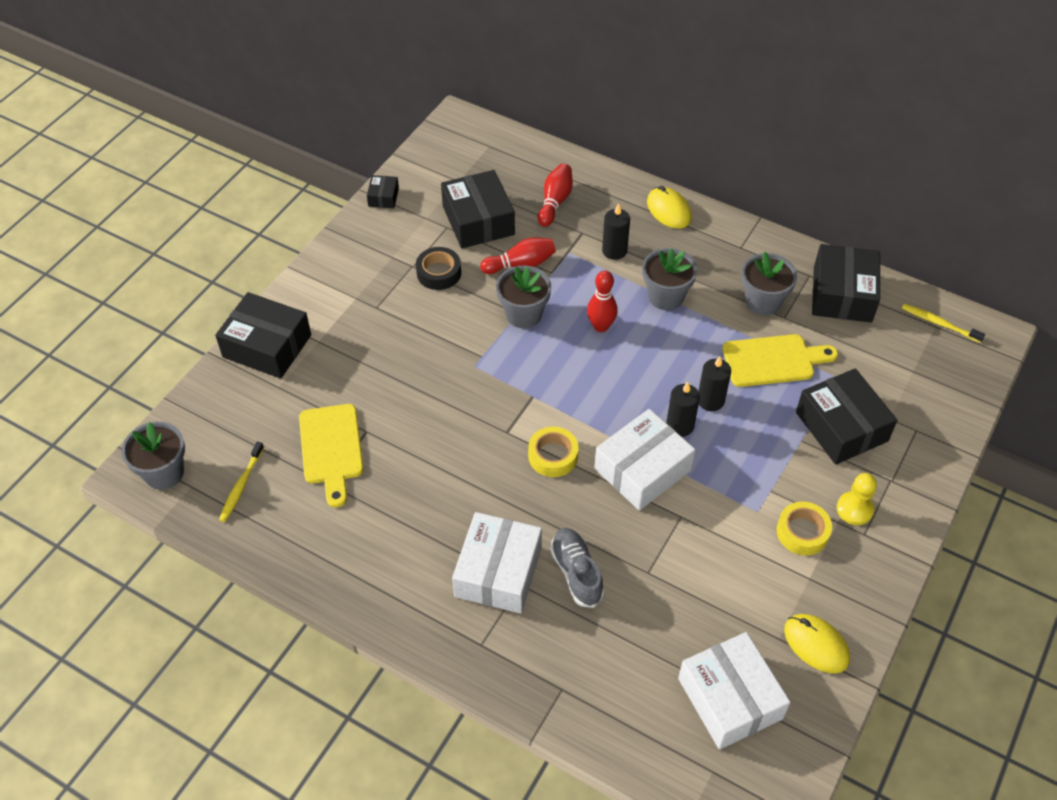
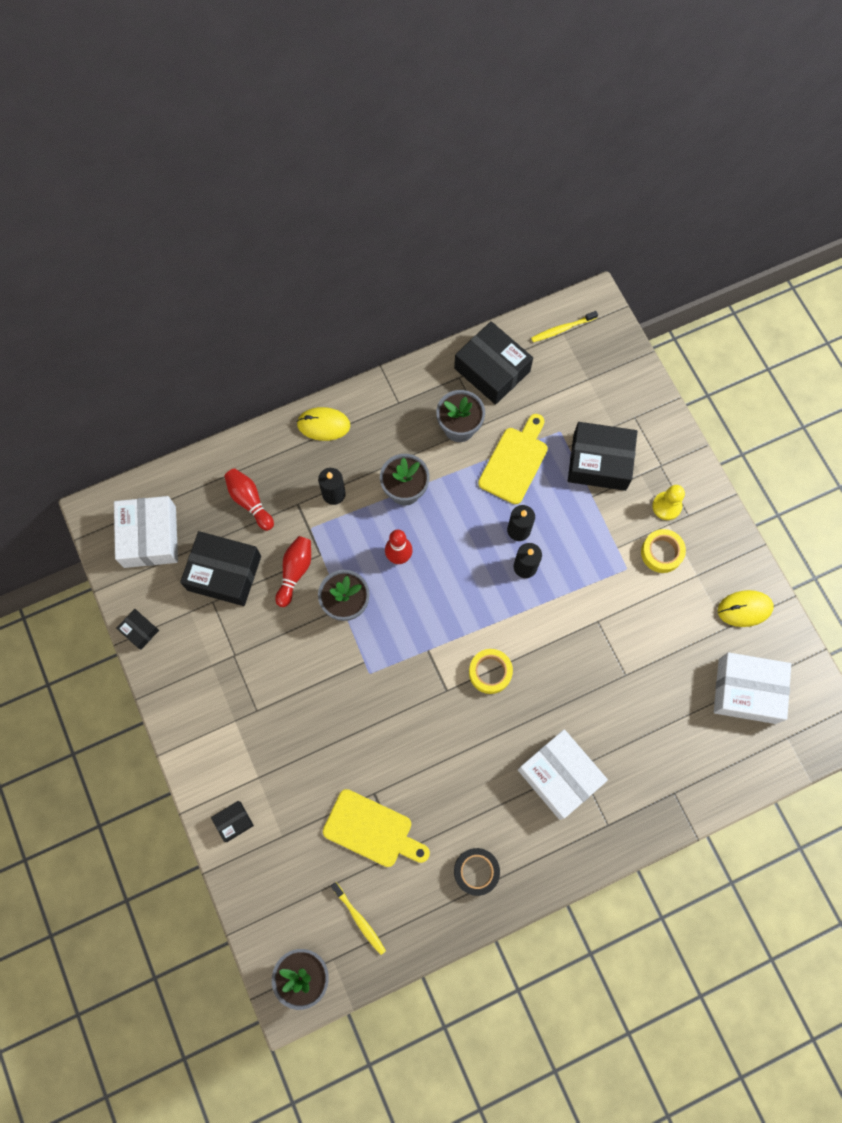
camera: 55 degrees left, 20 degrees up
black box [215,292,311,379] -> black box [211,801,254,842], size x0.48
black tape [416,247,461,290] -> black tape moved to [454,848,500,896]
grey shoe [550,528,604,608] -> none
white box [595,409,695,511] -> white box moved to [114,496,178,568]

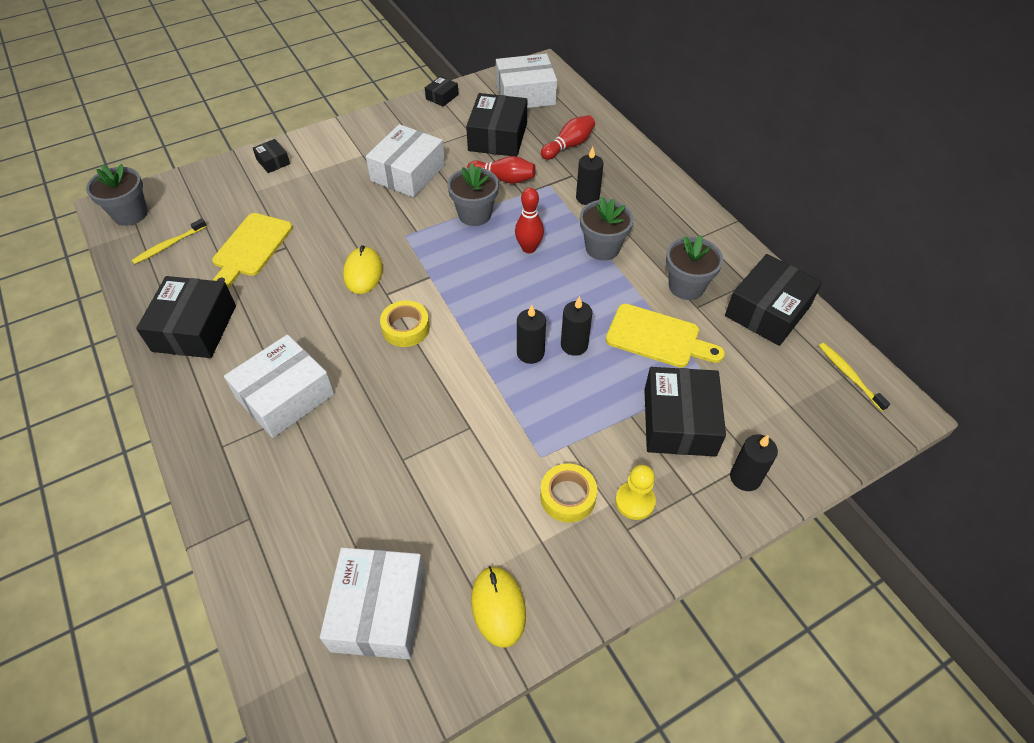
camera: 85 degrees right, 20 degrees down
yellow mouse [297,407,350,441] -> yellow mouse moved to [343,245,383,294]
black tape [454,848,500,896] -> black box [136,276,236,358]
none -> white box [366,124,445,197]
none -> black candle [730,434,778,491]

